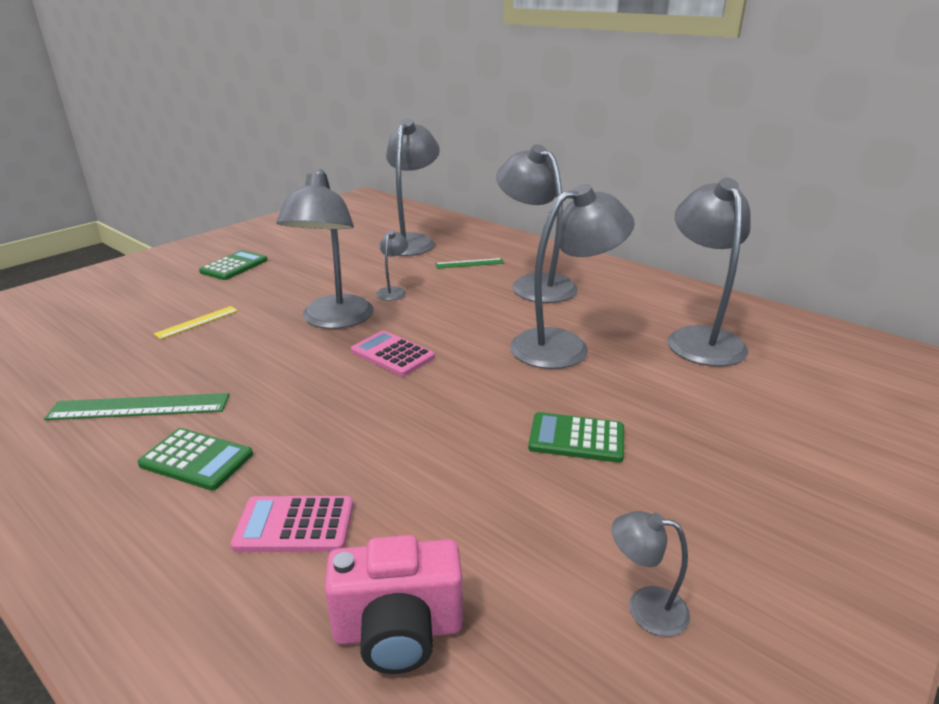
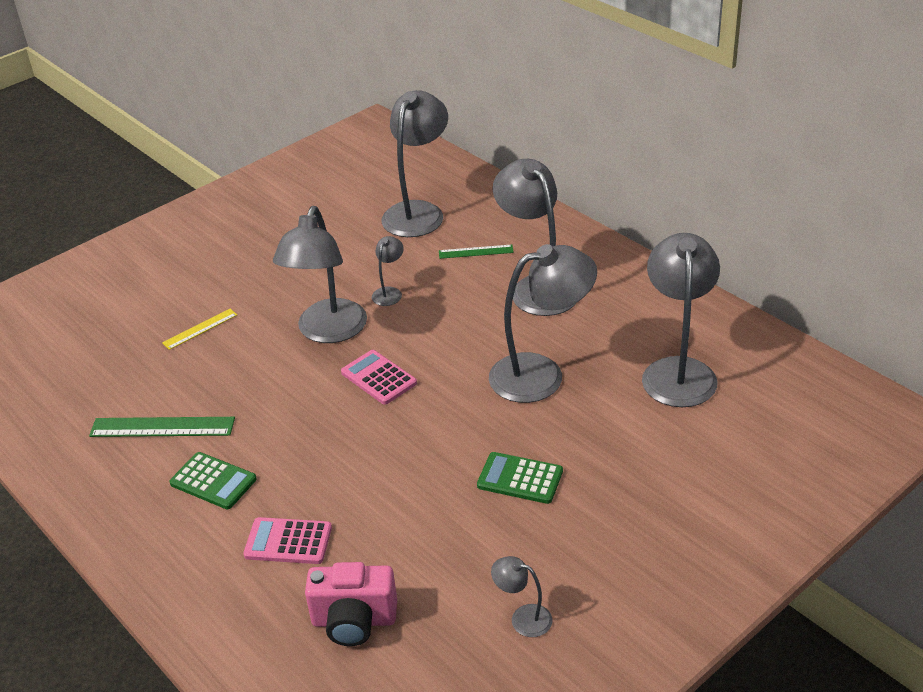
camera: 10 degrees right, 10 degrees up
green calculator [199,250,268,280] -> none

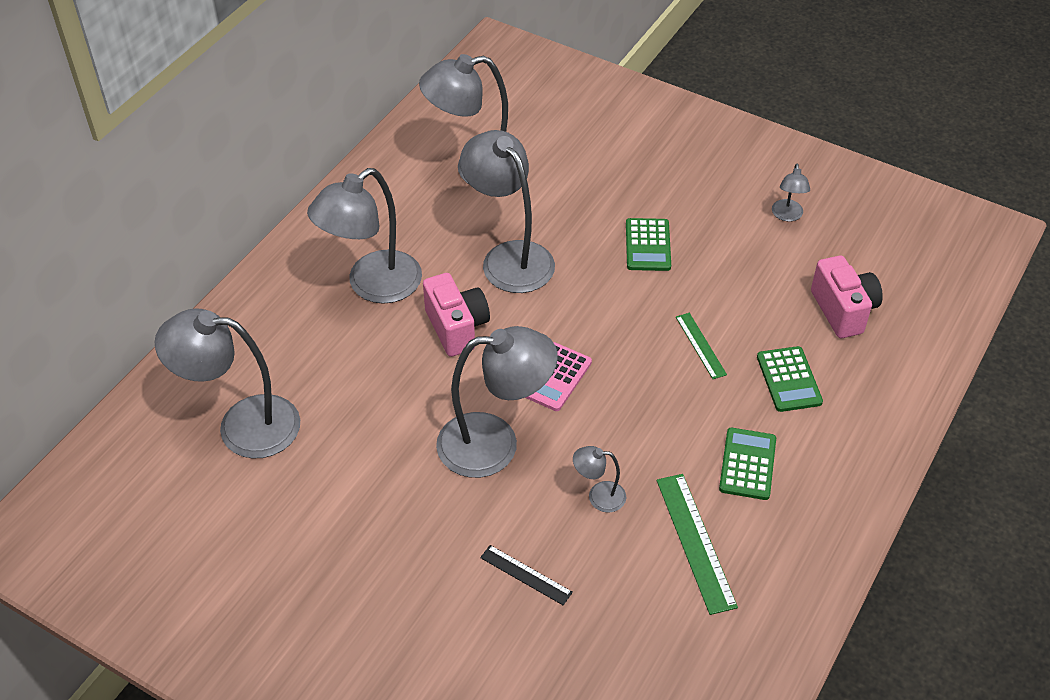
camera: 110 degrees left, 10 degrees up
yellow ruler [162,309,237,350] -> black ruler [480,545,573,605]
pink calculator [243,517,332,564] -> green calculator [757,346,823,412]
grey lamp [372,236,404,306] -> grey lamp moved to [573,446,626,512]
green ruler [439,245,514,259] -> green ruler moved to [676,313,727,379]
none -> pink camera [423,273,490,357]

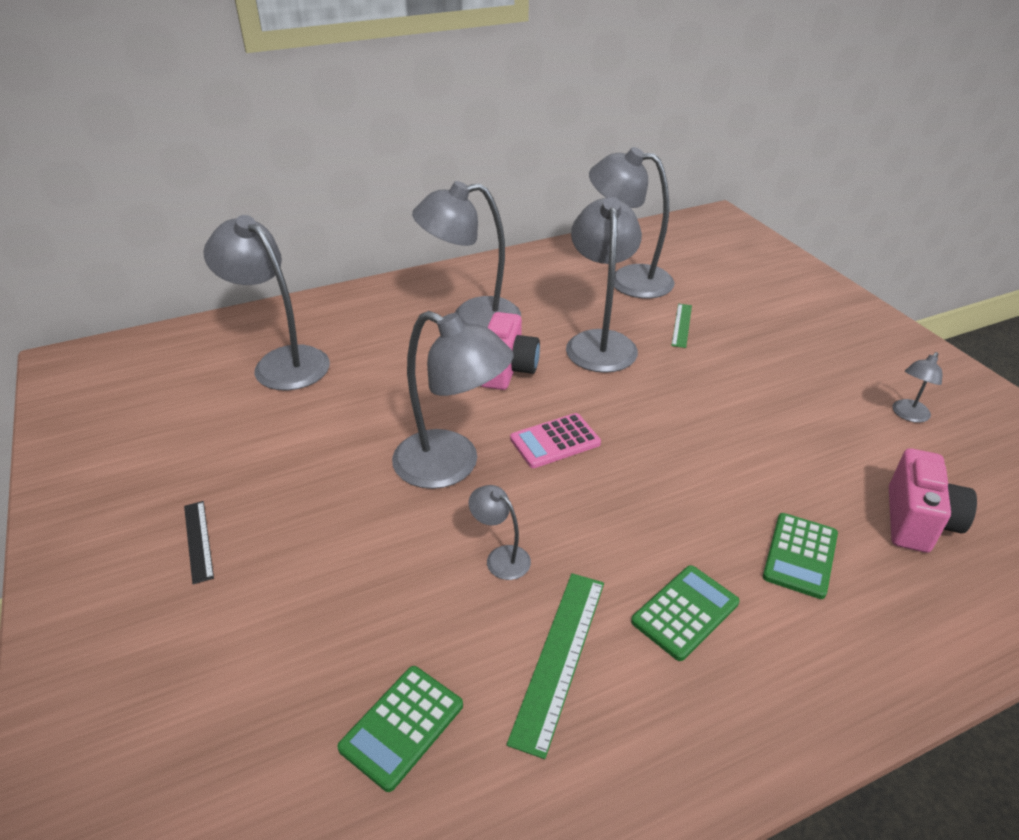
camera: 35 degrees right, 10 degrees down
black ruler [480,545,573,605] -> black ruler moved to [184,501,214,584]
green calculator [626,218,671,271] -> green calculator moved to [337,666,463,792]
green ruler [676,313,727,379] -> green ruler moved to [671,304,692,348]

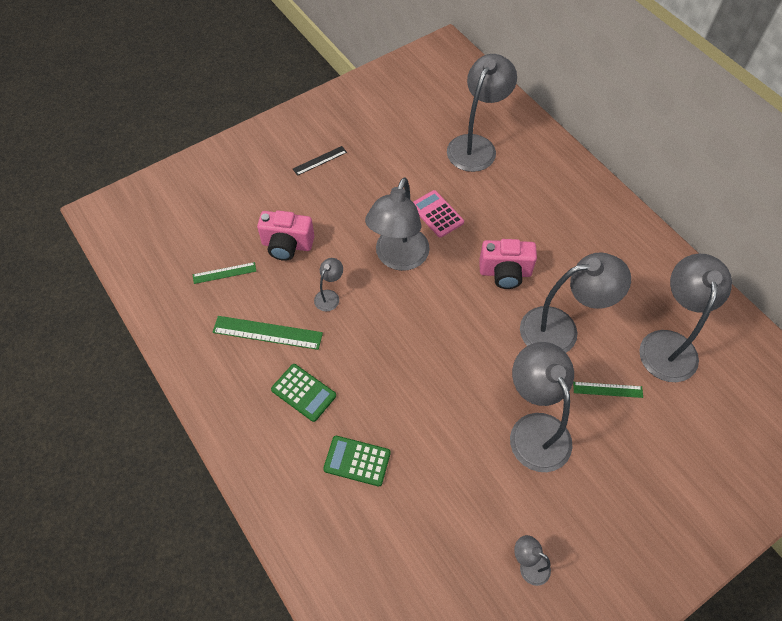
camera: 80 degrees right, 20 degrees up
green calculator [337,666,463,792] -> green ruler [193,262,256,284]
grey lamp [412,181,521,327] -> grey lamp moved to [510,342,574,472]
pink calculator [510,413,601,468] -> pink calculator moved to [413,190,464,238]
pink camera [889,448,977,553] -> pink camera moved to [257,210,314,261]

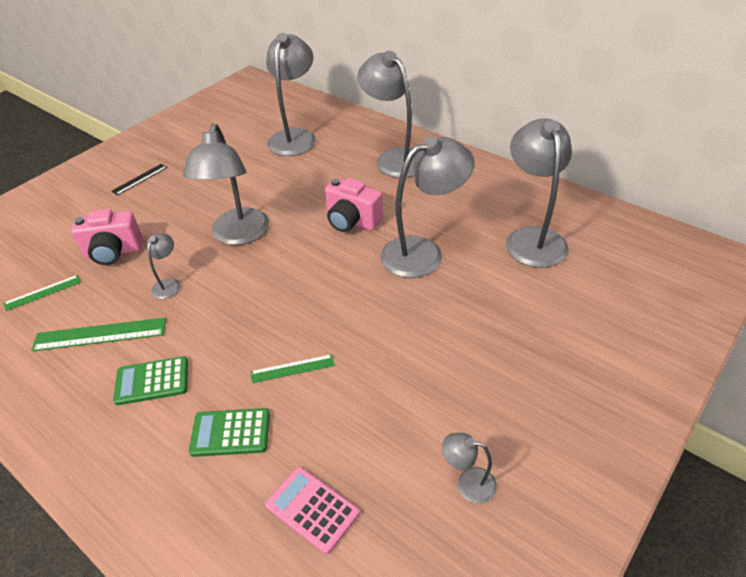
camera: 15 degrees left, 15 degrees down
green calculator [271,364,336,422] -> green calculator turned 150 degrees clockwise [113,356,188,405]
pink calculator [413,190,464,238] -> pink calculator moved to [265,467,360,554]
pink camera [479,239,537,289] -> pink camera turned 45 degrees clockwise [325,178,383,232]
grey lamp [510,342,574,472] -> grey lamp moved to [357,51,417,178]
green ruler [573,382,643,398] -> green ruler moved to [251,354,335,383]

